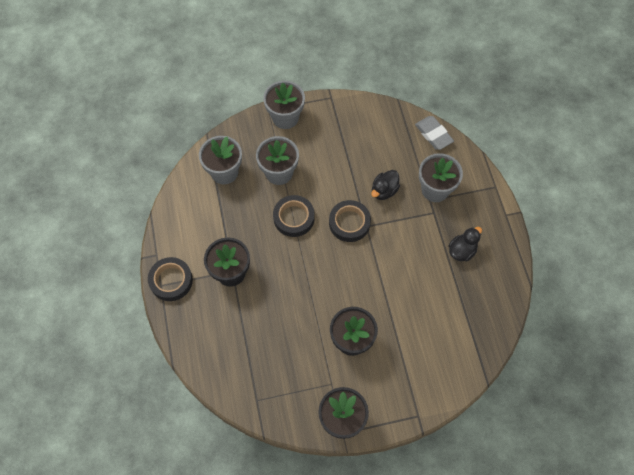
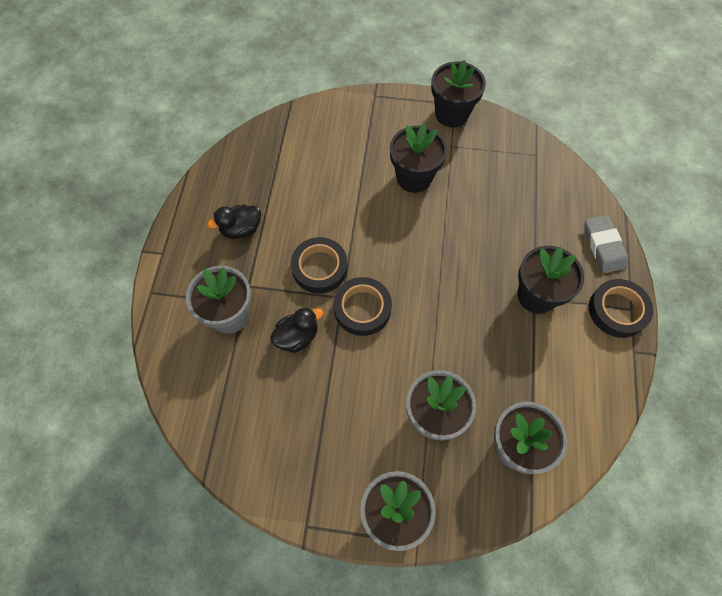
camera: 160 degrees left, 0 degrees up
black tape [273,195,315,237] -> black tape moved to [291,237,348,293]
grey eraser [415,116,454,150] -> grey eraser moved to [584,215,628,273]

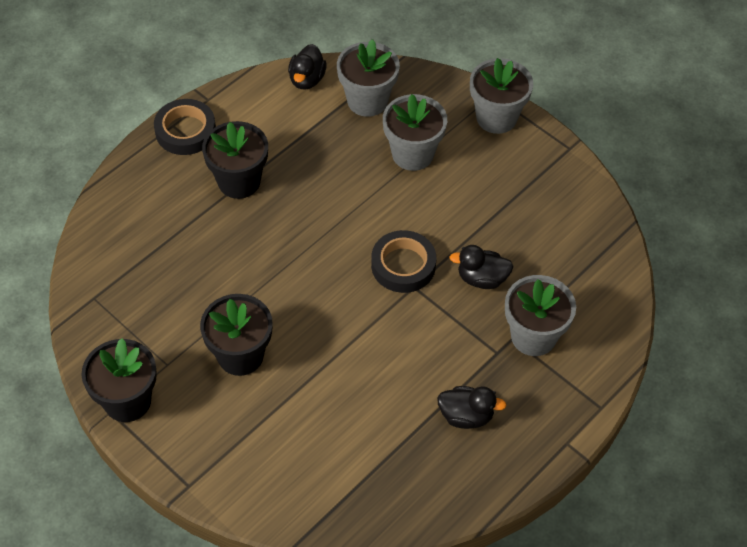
camera: 145 degrees left, 10 degrees down
black tape [291,237,348,293] -> none
grey eraser [584,215,628,273] -> none
none -> black duck [288,44,327,89]

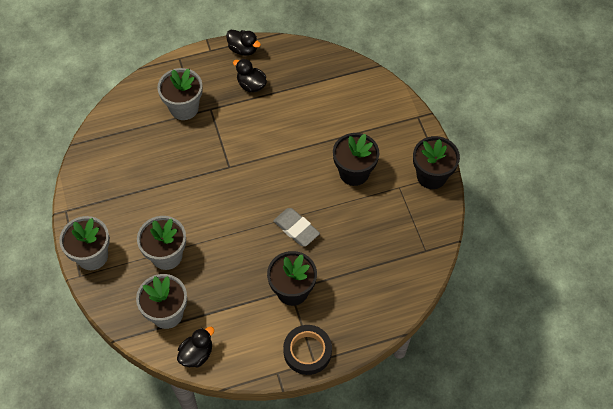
camera: 150 degrees left, 5 degrees up
black tape [371,230,436,293] -> none
black duck [449,245,514,289] -> black duck moved to [226,30,261,56]
none -> grey eraser [273,208,320,247]

